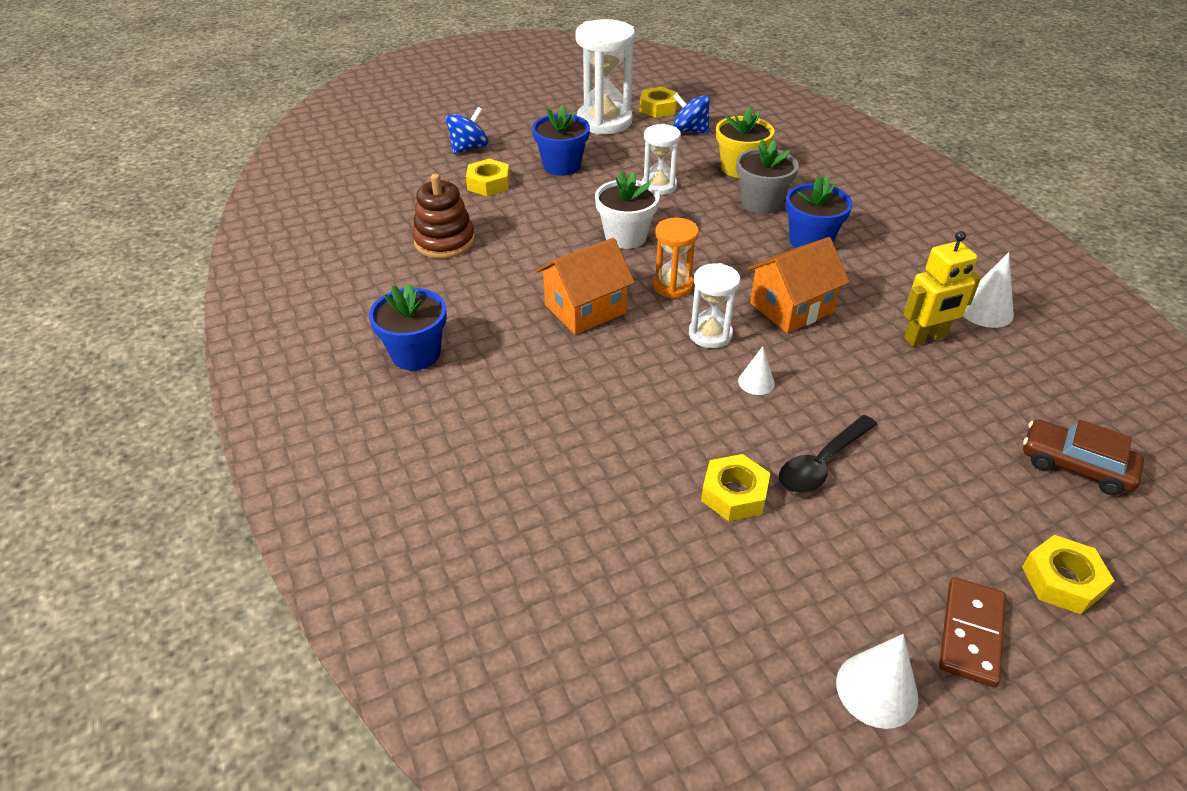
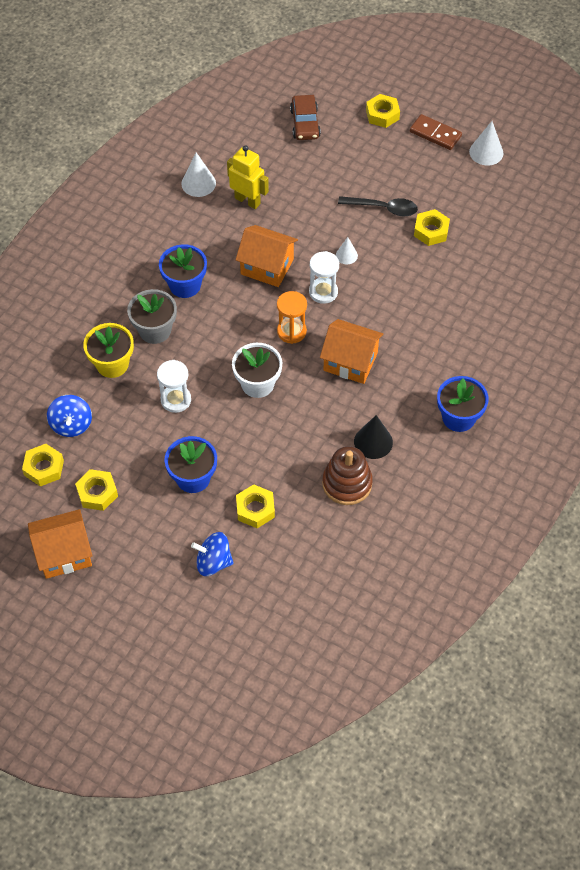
camera: 125 degrees left, 15 degrees up
white hourglass [575,19,635,135] -> yellow nut [75,469,118,511]
brown domino [939,577,1006,687] -> brown domino turned 45 degrees clockwise [410,114,462,150]
none -> orange house [28,509,93,579]
none -> black cone [354,415,393,459]

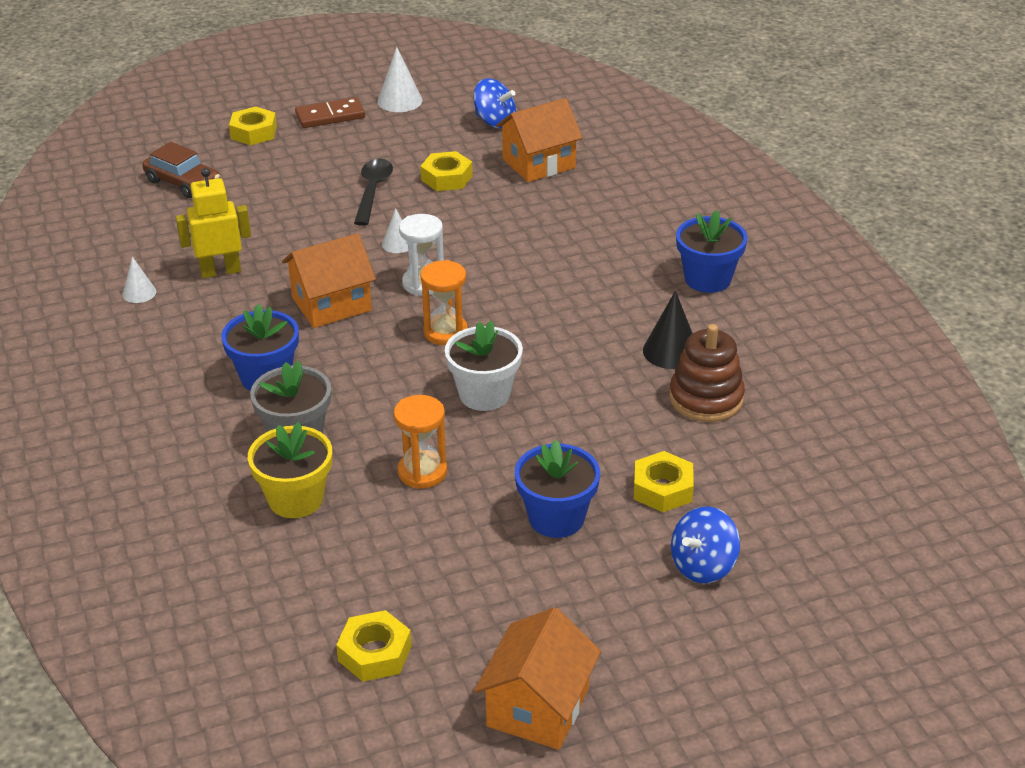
camera: 50 degrees left, 20 degrees down
blue spinning top [47,395,92,437] -> blue spinning top moved to [474,78,516,129]
yellow nut [75,469,118,511] -> none
white hourglass [157,360,191,413] -> orange hourglass [394,395,447,489]
white cone [181,152,216,197] -> white cone [122,257,156,303], size x0.62
orange house [320,319,383,384] -> orange house moved to [496,98,583,182]
black spoon [338,196,418,217] -> black spoon turned 45 degrees counterclockwise [354,159,393,226]

